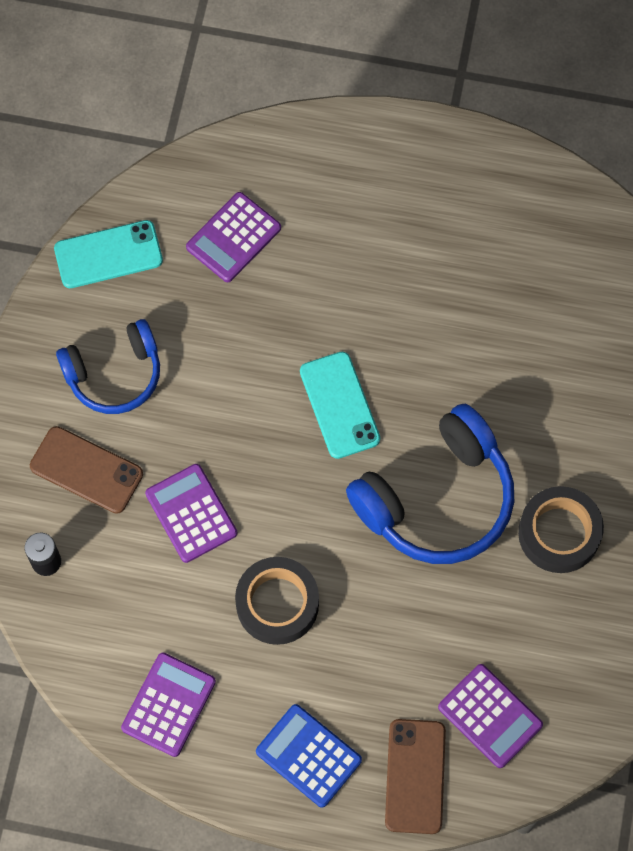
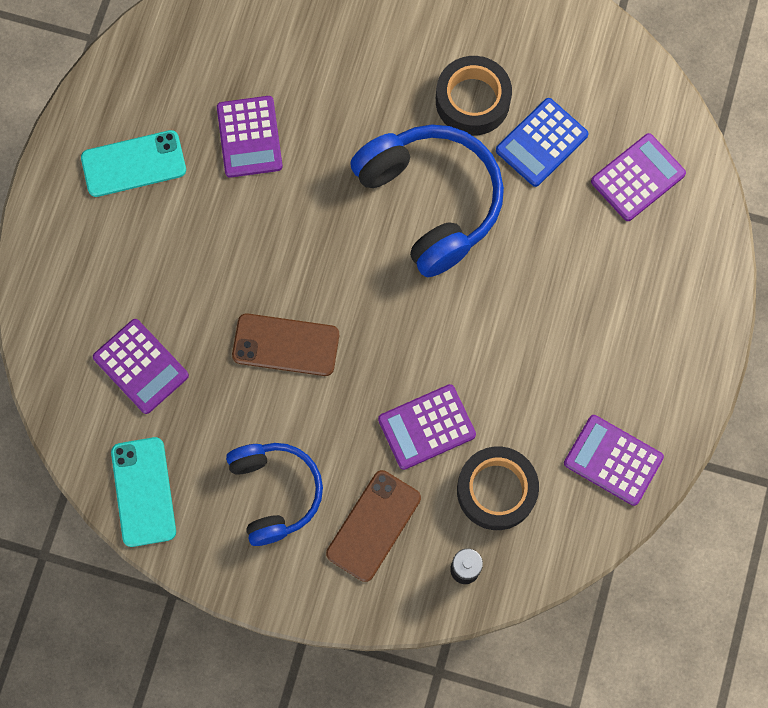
camera: 85 degrees left, 5 degrees up
black tape [235,557,319,645] -> black tape moved to [457,447,539,530]
blue calculator [256,704,362,808] -> blue calculator moved to [496,98,589,187]
turquoise phone [300,351,380,459] -> turquoise phone moved to [81,130,186,197]
brown phone [385,719,446,834] -> brown phone moved to [232,313,339,376]
none -> purple calculator [217,96,283,178]

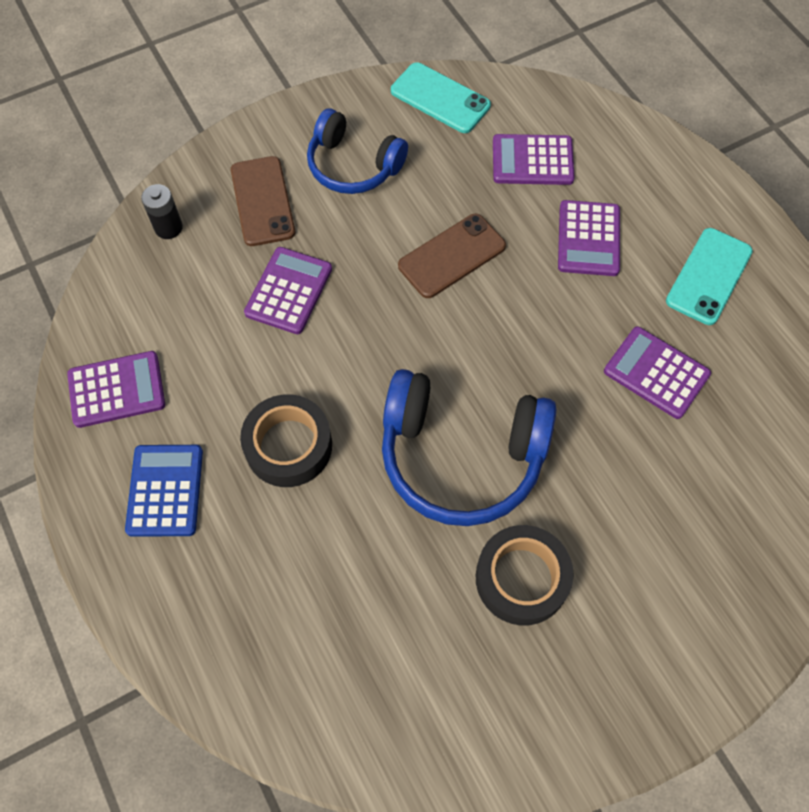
camera: 135 degrees right, 10 degrees down
black tape [457,447,539,530] -> black tape moved to [240,394,332,487]
blue calculator [496,98,589,187] -> blue calculator moved to [125,445,203,537]
purple calculator [591,133,686,221] -> purple calculator moved to [558,200,620,276]

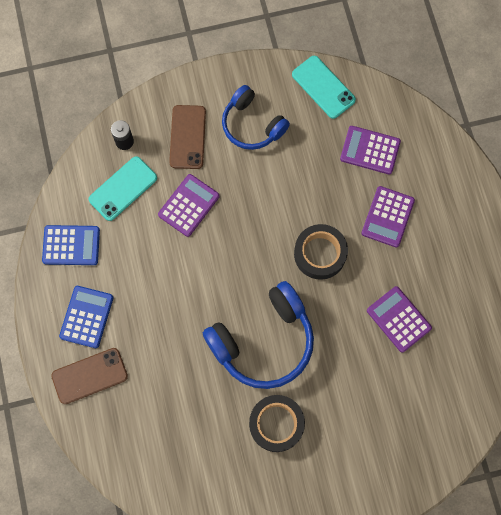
camera: 15 degrees right, 10 degrees up
purple calculator [67,351,165,428] -> blue calculator [42,225,100,265]
black tape [240,394,332,487] -> black tape moved to [294,224,348,280]
blue headphones [382,369,556,526] -> blue headphones turned 60 degrees counterclockwise [203,281,314,389]
brown phone [398,214,506,298] -> brown phone moved to [51,348,128,404]
turquoise phone [666,228,753,325] -> turquoise phone moved to [89,156,157,221]

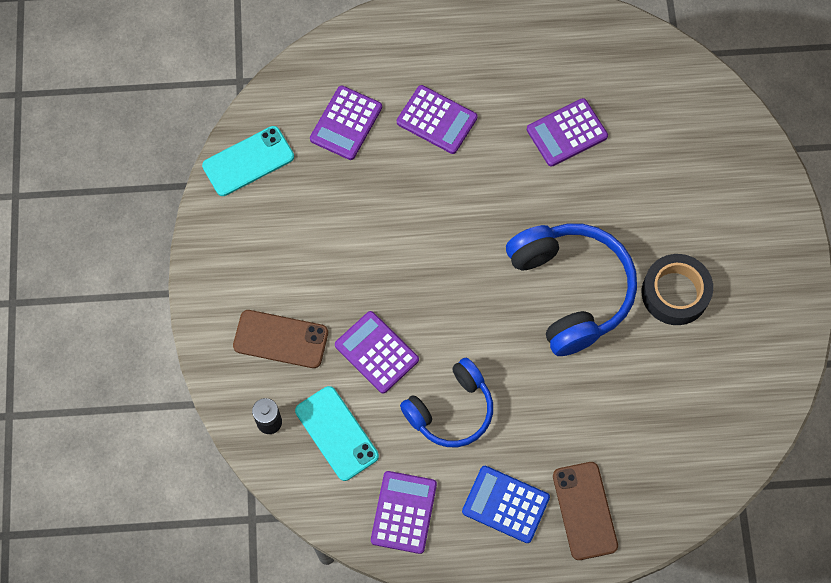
camera: 80 degrees left, 5 degrees down
blue calculator [42,225,100,265] -> purple calculator [371,471,437,554]
blue headphones [222,85,290,150] -> blue headphones moved to [400,358,493,447]
black tape [294,224,348,280] -> none

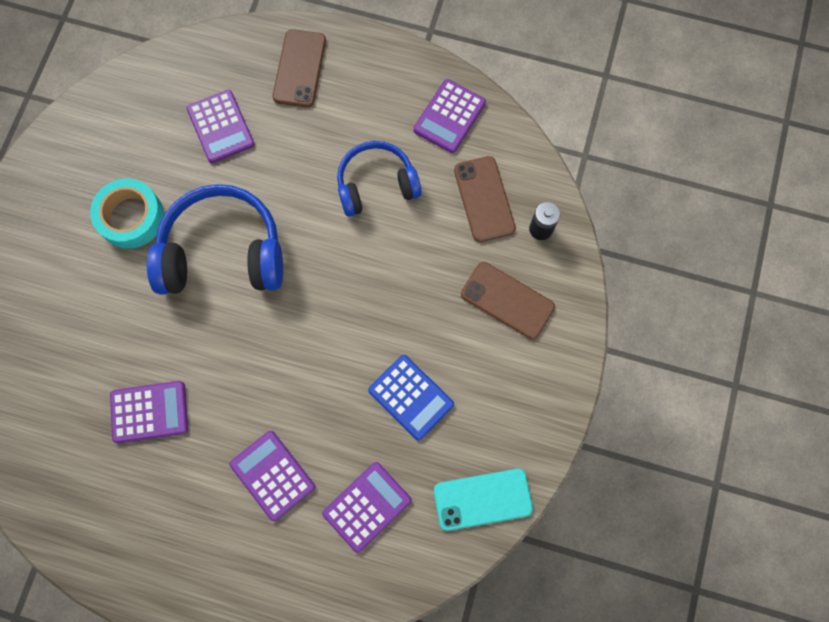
camera: 160 degrees left, 5 degrees up
turquoise phone [295,386,379,481] -> brown phone [454,156,516,242]
purple calculator [335,311,419,393] -> purple calculator moved to [187,90,254,163]
blue calculator [462,466,550,543] -> blue calculator moved to [368,355,454,441]
blue headphones [506,224,637,356] -> blue headphones turned 90 degrees clockwise [147,184,283,295]
black tape [642,254,713,325] -> turquoise tape [90,179,164,249]

